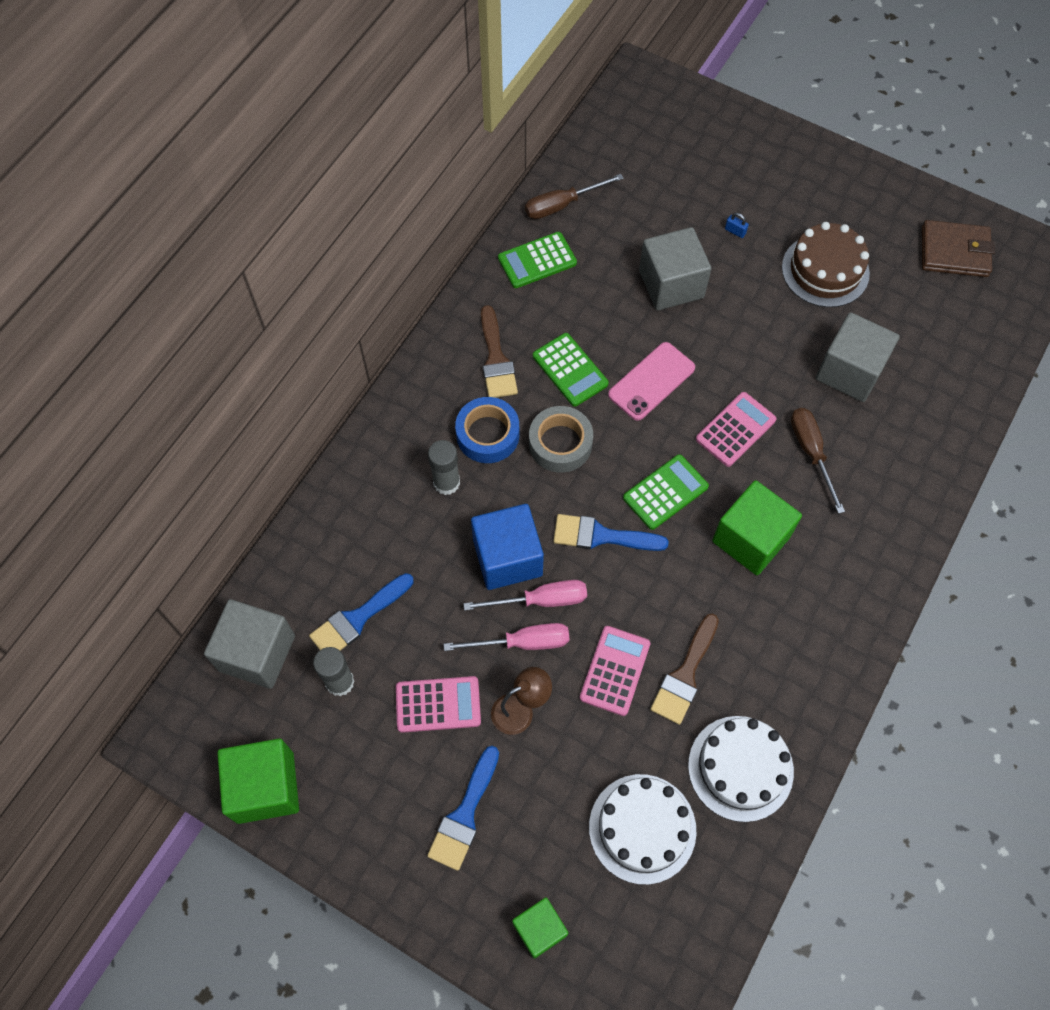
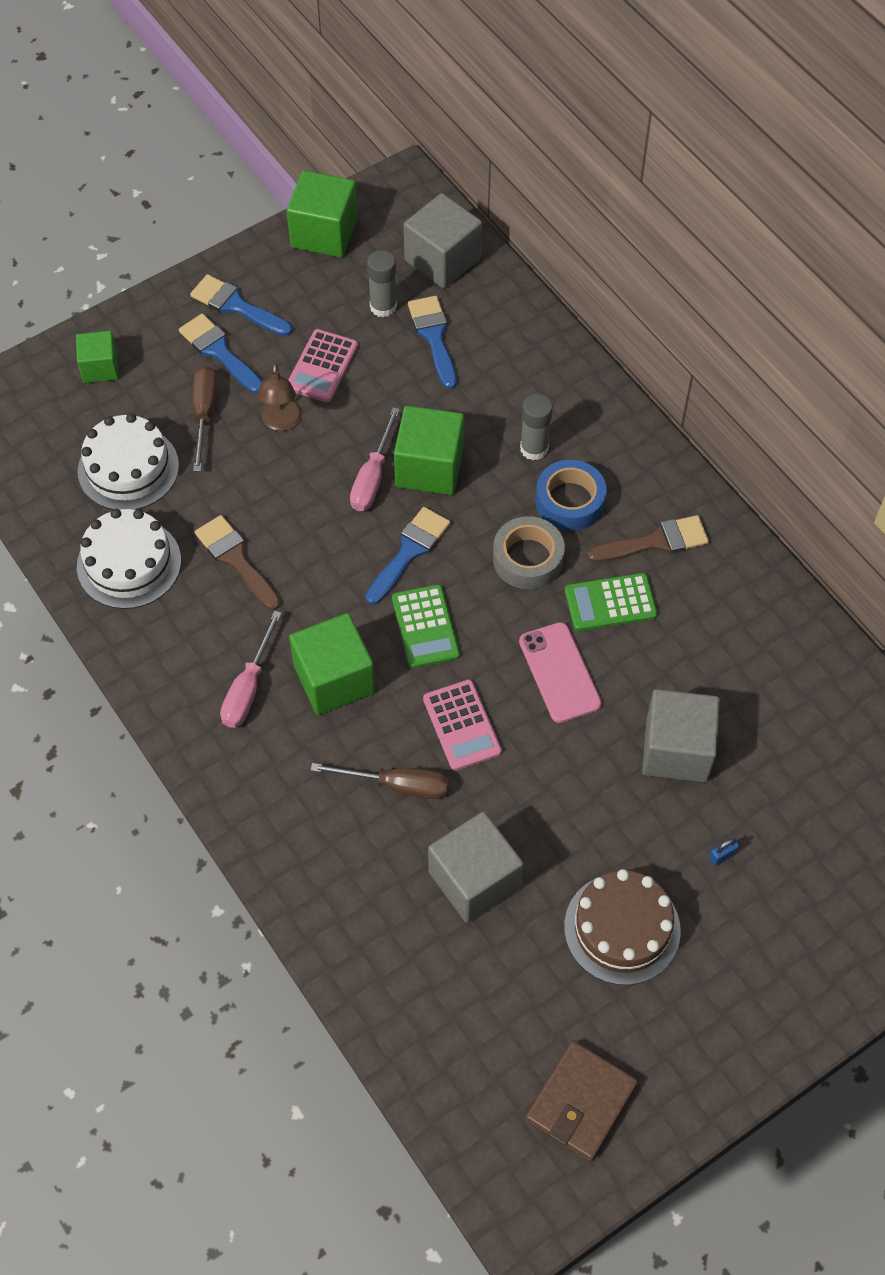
camera: 115 degrees right, 5 degrees down
pink screwdriver [444,623,569,651] -> pink screwdriver moved to [220,611,282,728]
blue cube [471,504,544,590] -> green cube [394,406,464,495]
brown brush [481,305,518,398] -> brown brush turned 150 degrees clockwise [587,515,709,562]
green calculator [498,232,577,288] -> none
brown screwdriver [525,174,624,219] -> brown screwdriver moved to [193,366,217,472]
pink calculator [580,626,650,716] -> none
none -> blue brush [190,274,292,336]

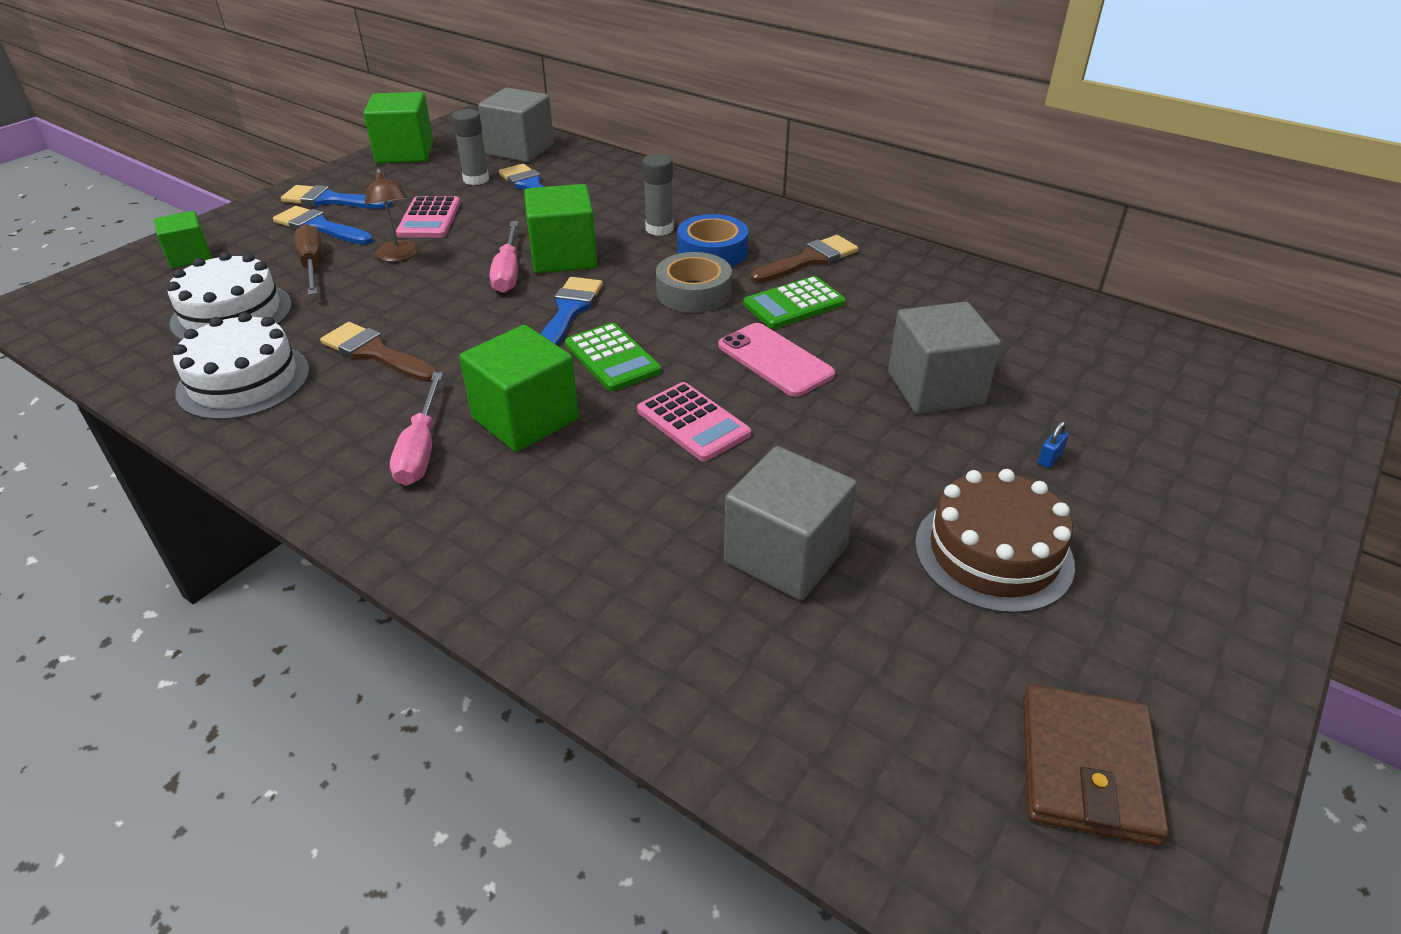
camera: 20 degrees left, 20 degrees down
brown screwdriver [311,763,449,799] -> none

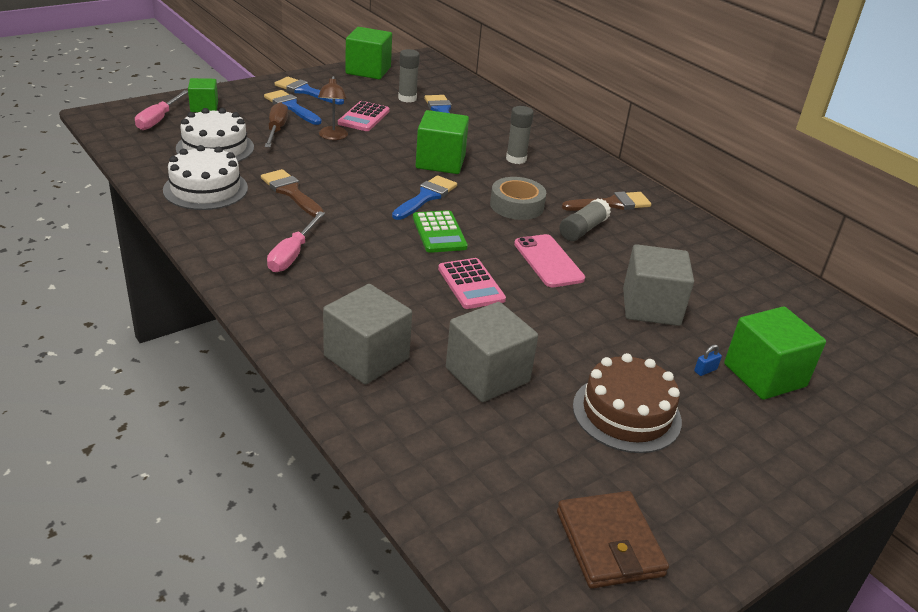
camera: 15 degrees right, 5 degrees down
green cube [459,325,579,452] -> green cube moved to [724,306,826,400]
grey cube [478,88,554,162] -> grey cube moved to [323,284,412,385]
pink screwdriver [490,221,518,293] -> pink screwdriver moved to [135,90,188,130]
blue tape [677,214,748,267] -> none
green calculator [743,276,846,329] -> grey glue stick [559,199,611,241]
brown wallet [1023,684,1169,846] -> brown wallet turned 45 degrees counterclockwise [557,491,669,589]

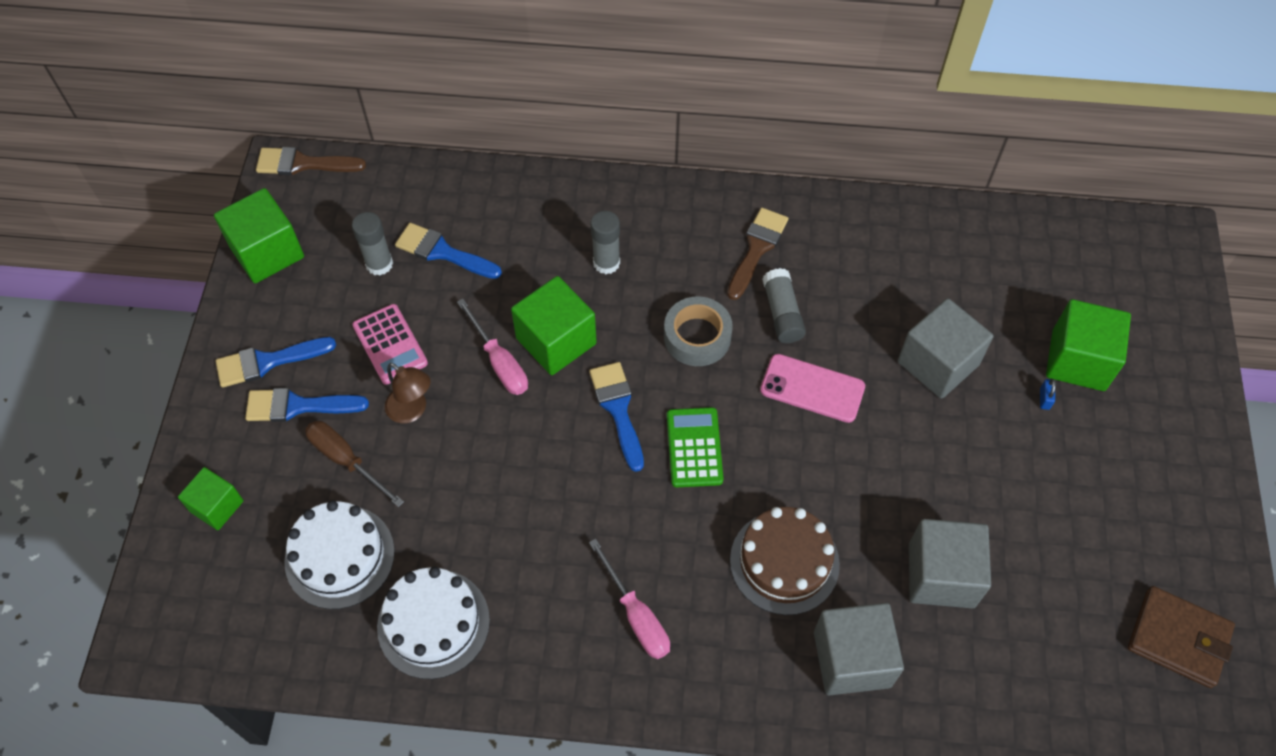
camera: 45 degrees left, 25 degrees up
pink screwdriver [135,90,188,130] -> pink screwdriver moved to [457,299,528,395]
brown brush [261,169,324,217] -> brown brush moved to [256,147,366,175]
green calculator [413,210,468,253] -> green calculator turned 120 degrees counterclockwise [667,407,724,487]
pink calculator [438,258,506,309] -> none
brown cake [573,353,682,453] -> brown cake moved to [730,507,840,615]

